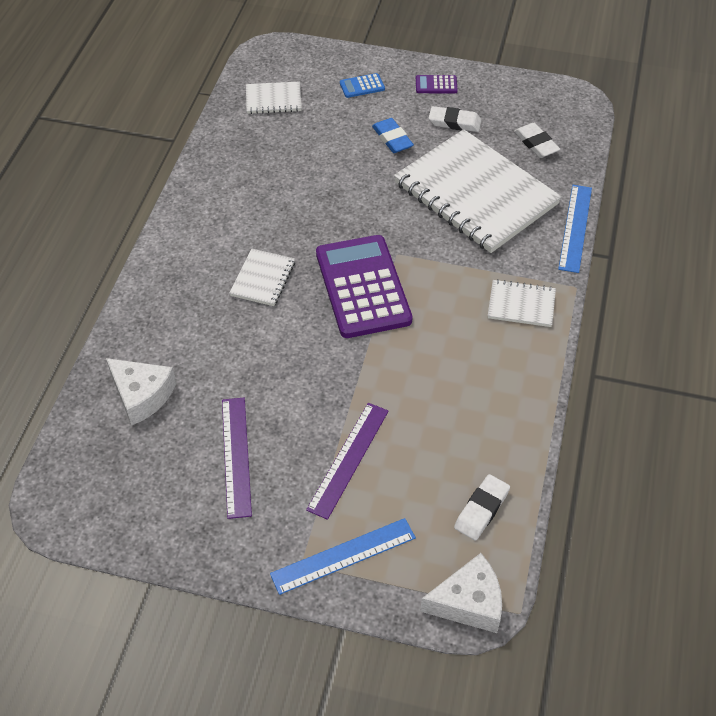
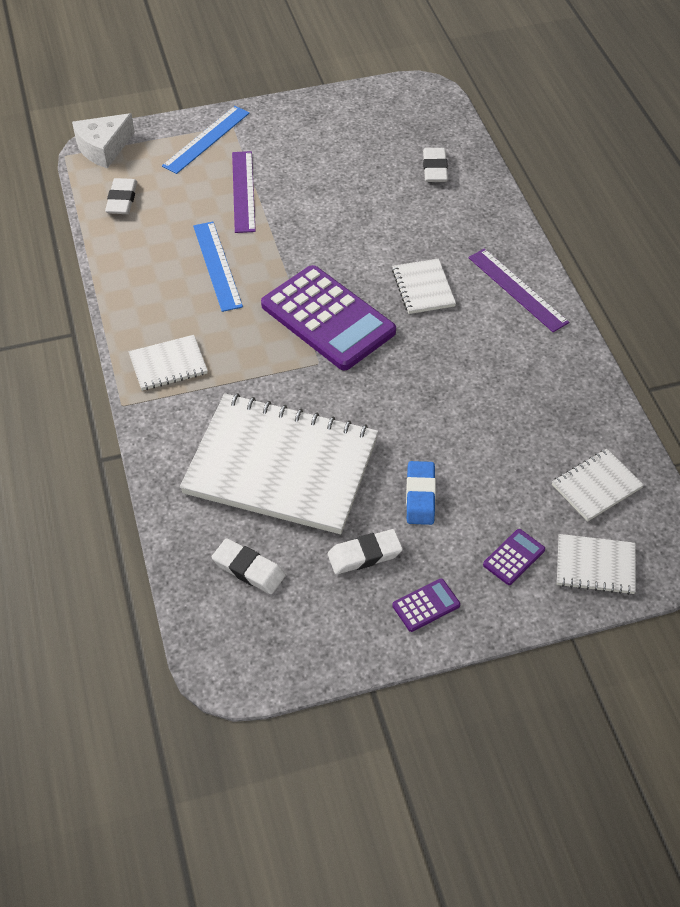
camera: 150 degrees right, 0 degrees up
white cheese [106,358,176,426] -> white eraser [423,148,448,182]
purple ruler [222,398,252,519] -> purple ruler moved to [468,249,569,332]
blue calculator [340,73,385,98] -> purple calculator [483,529,545,585]
blue eraser [372,118,414,153] -> blue eraser turned 60 degrees clockwise [406,461,436,525]
blue ruler [558,185,592,273] -> blue ruler moved to [193,222,243,312]
none -> white notebook [557,534,636,595]

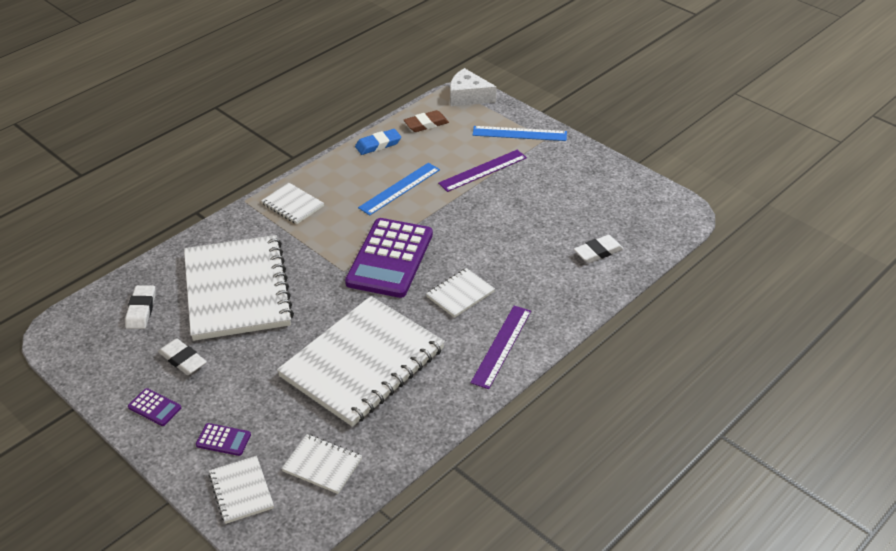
camera: 60 degrees right, 10 degrees down
white eraser [105,178,137,214] -> brown eraser [404,110,449,132]
blue eraser [406,461,436,525] -> blue eraser moved to [355,129,401,155]
none -> white notebook [277,296,445,427]

